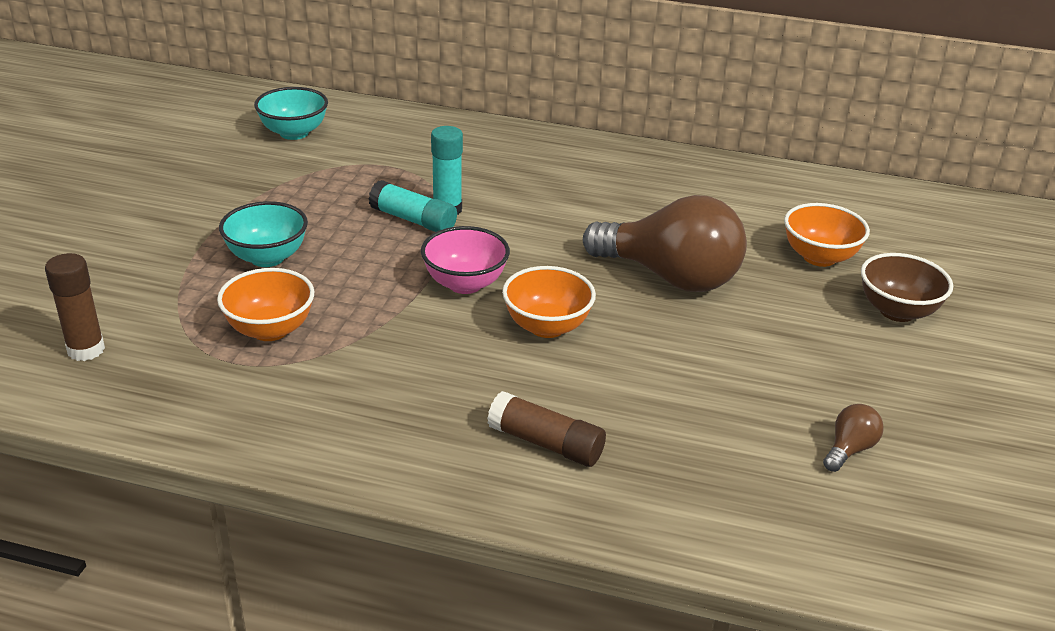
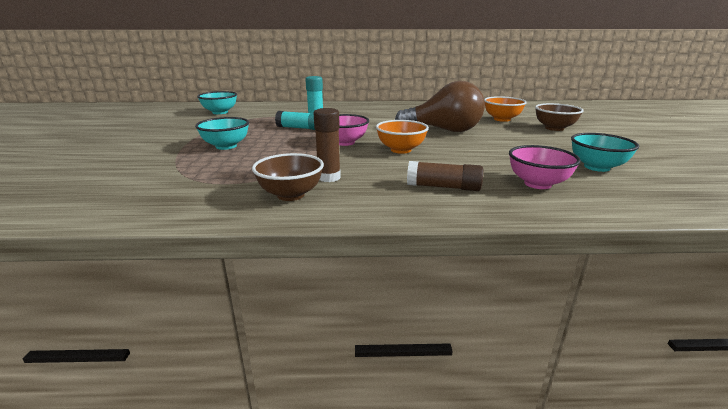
camera: 15 degrees left, 10 degrees down
brown glue stick [45,253,105,361] -> brown glue stick moved to [314,108,341,182]
orange bowl [217,268,314,341] -> none
brown light bulb [823,404,884,472] -> turquoise bowl [571,133,639,172]
none -> brown bowl [252,153,324,201]
none -> pink bowl [509,145,581,189]

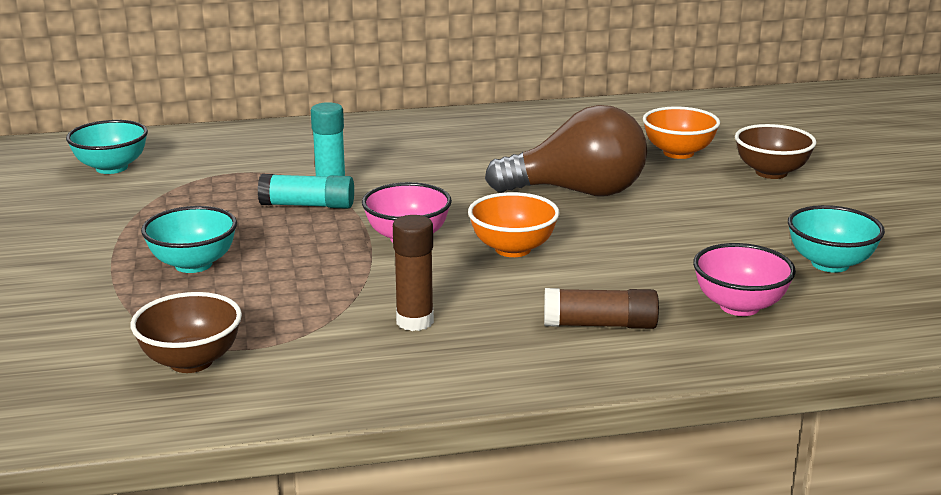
camera: 10 degrees left, 0 degrees up
brown bowl [252,153,324,201] -> brown bowl moved to [130,292,242,373]

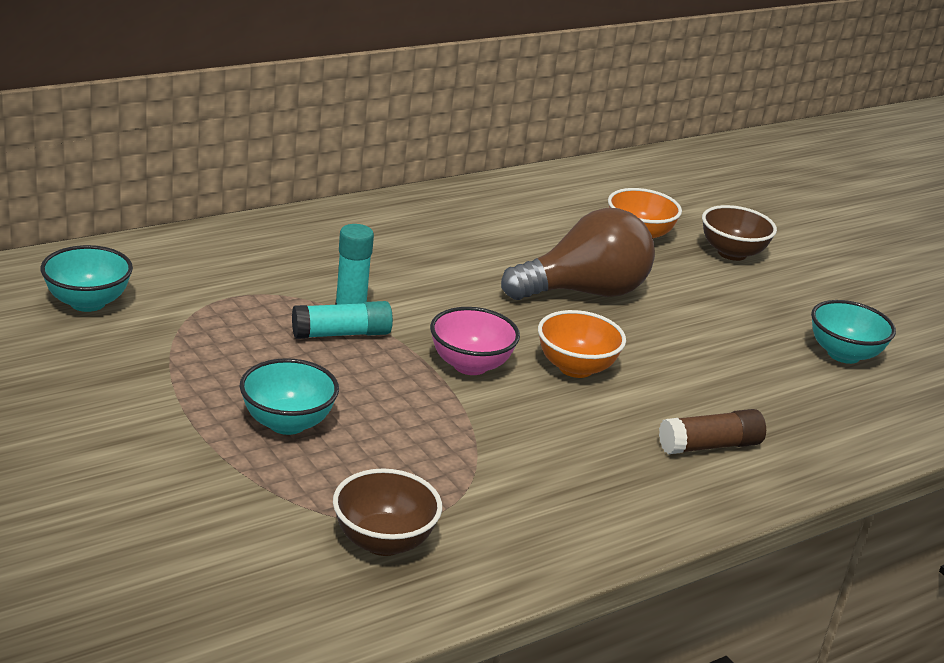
camera: 25 degrees left, 5 degrees up
brown glue stick [393,215,434,331] -> none
pink bowl [693,243,796,316] -> none

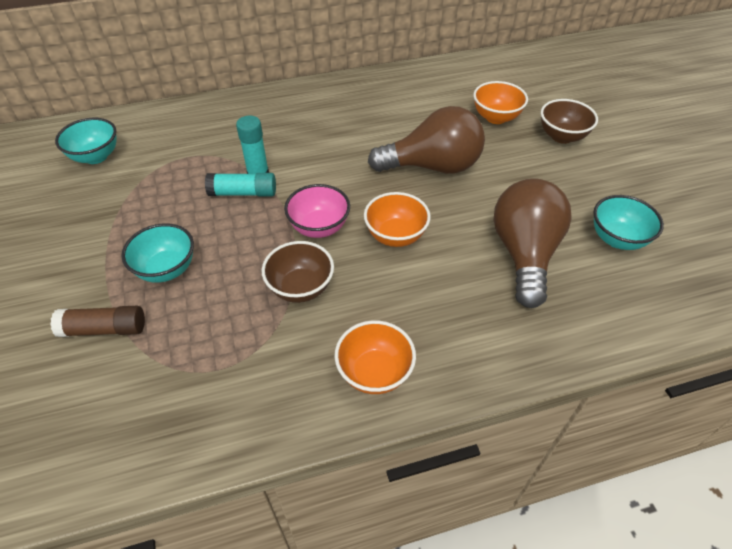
camera: 20 degrees right, 20 degrees up
brown bowl [333,468,442,556] -> brown bowl moved to [262,241,334,303]
brown glue stick [659,409,766,454] -> brown glue stick moved to [50,306,145,337]
none -> orange bowl [334,320,416,394]
none -> brown light bulb [493,178,572,308]

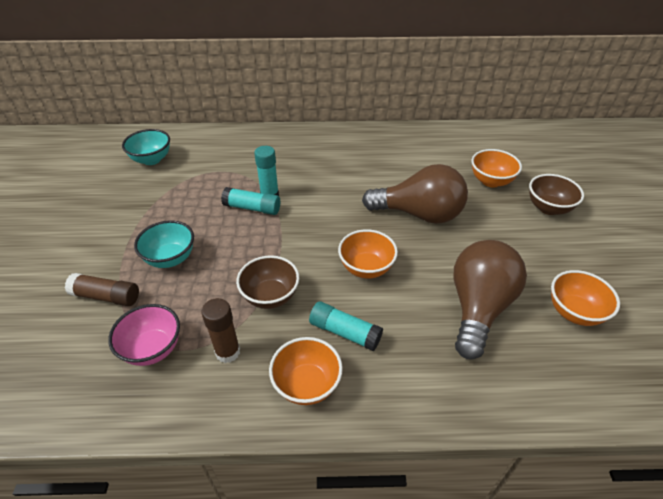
camera: 15 degrees right, 5 degrees down
pink bowl [284,184,350,238] -> pink bowl moved to [108,304,180,366]
turquoise bowl [593,195,664,250] -> orange bowl [551,270,620,326]
none -> brown glue stick [202,298,240,363]
none -> turquoise glue stick [309,301,383,351]

